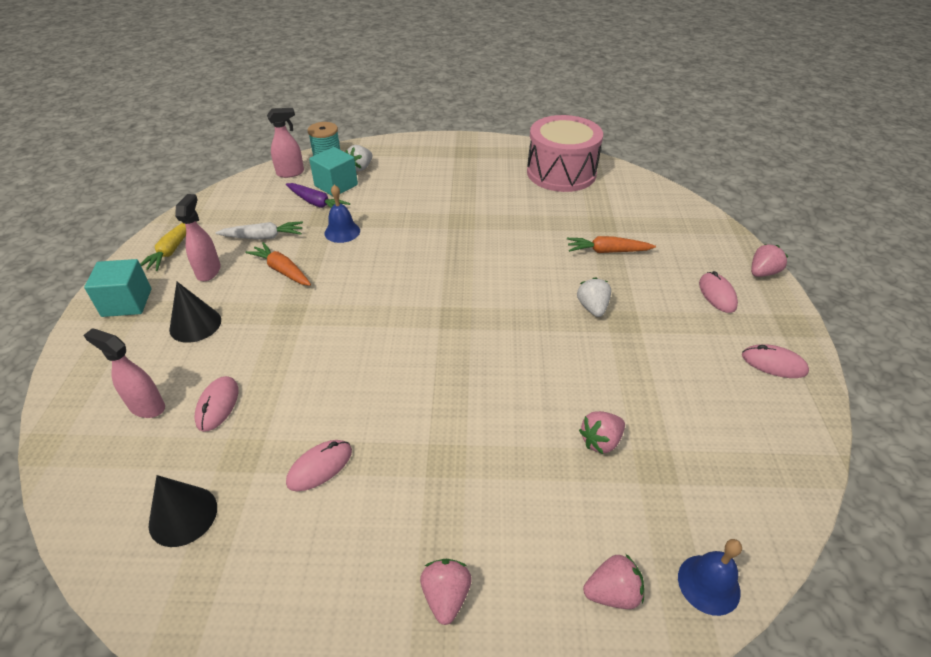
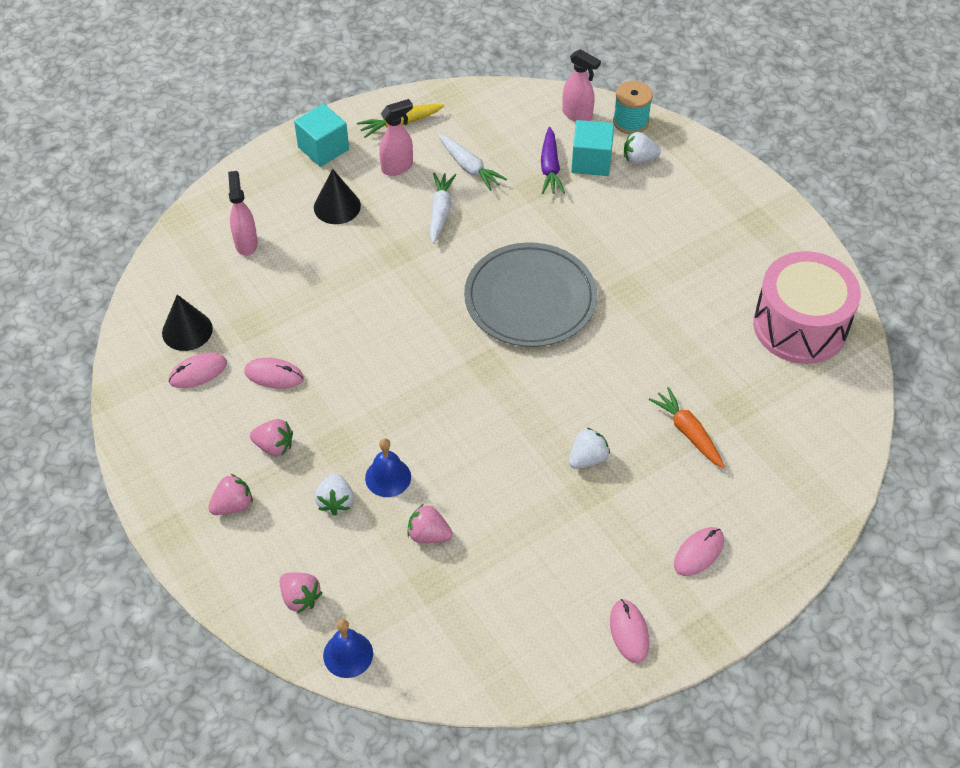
camera: 55 degrees right, 10 degrees up
pink mouse [194,376,238,432] -> pink mouse moved to [169,352,227,388]
orange carrot [246,242,311,286] -> white carrot [430,172,456,244]
blue bell [324,185,360,243] -> blue bell moved to [365,438,411,497]
pink strawberry [751,244,789,277] -> pink strawberry moved to [250,419,293,456]
none -> white strawberry [315,473,353,515]
none -> grey plate [464,242,597,347]

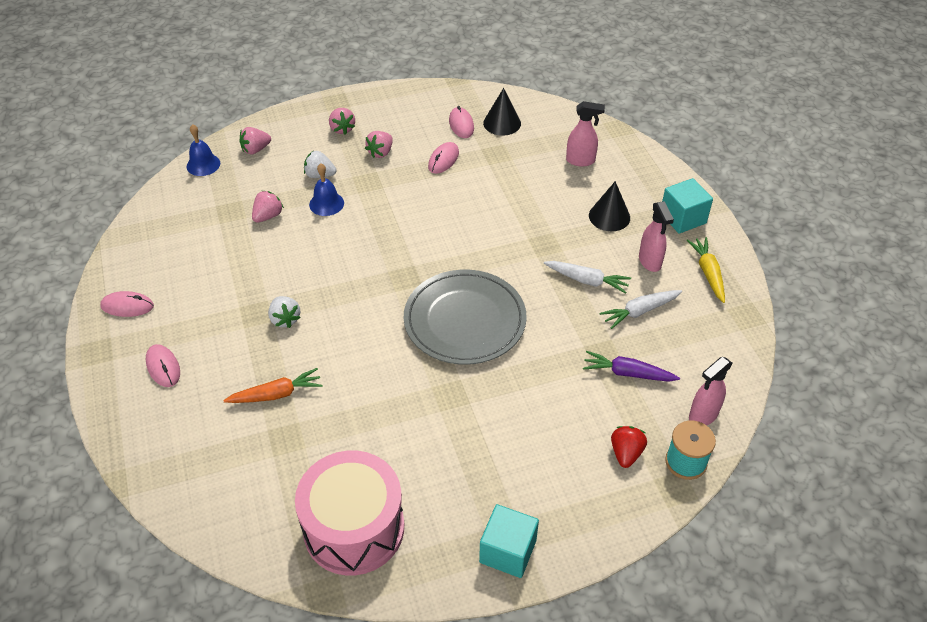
camera: 105 degrees right, 5 degrees down
turquoise cube [571,120,614,176] -> turquoise cube moved to [479,504,539,578]
white strawberry [624,132,661,164] -> red strawberry [611,426,647,468]

